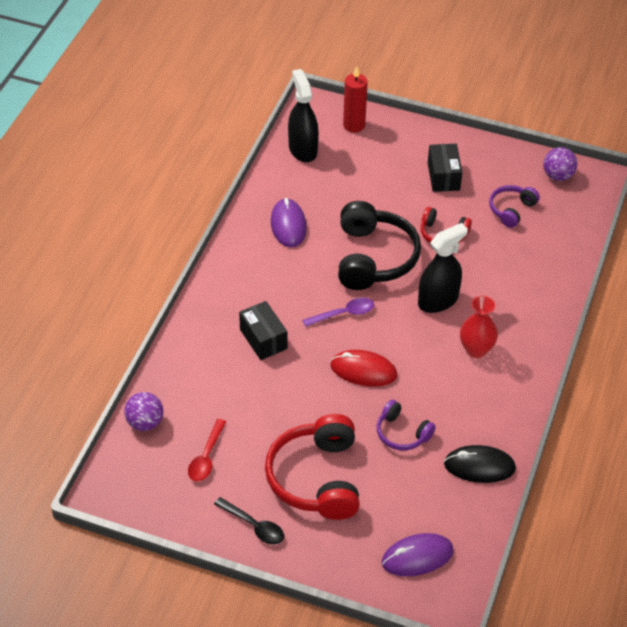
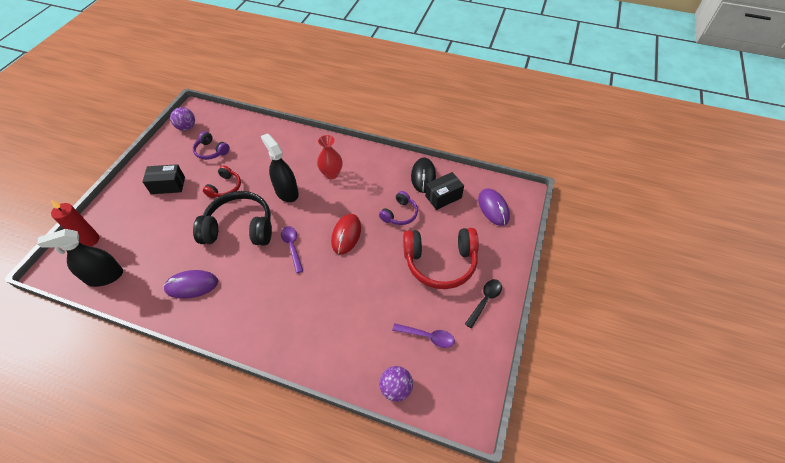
camera: 90 degrees left, 5 degrees up
red spoon [188,419,226,481] -> purple spoon [392,323,455,348]
black box [239,301,287,360] -> black box moved to [425,172,464,210]

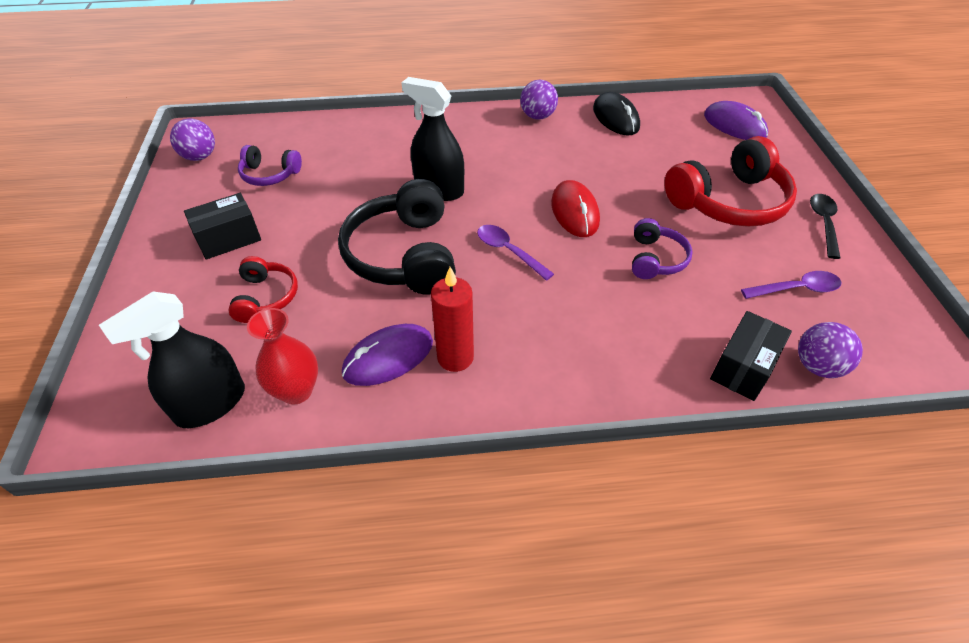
camera: 25 degrees left, 5 degrees down
red candle [51,200,99,246] -> red candle moved to [431,267,474,372]
black headphones [193,191,272,246] -> black headphones turned 75 degrees counterclockwise [338,179,456,295]
red headphones [203,165,241,198] -> red headphones moved to [228,256,298,323]
red vase [317,135,343,180] -> red vase moved to [247,308,318,405]
purple headphones [379,191,418,225] -> purple headphones moved to [632,218,693,279]
black box [425,172,464,210] -> black box moved to [710,311,792,401]
none -> purple ball [520,80,558,120]

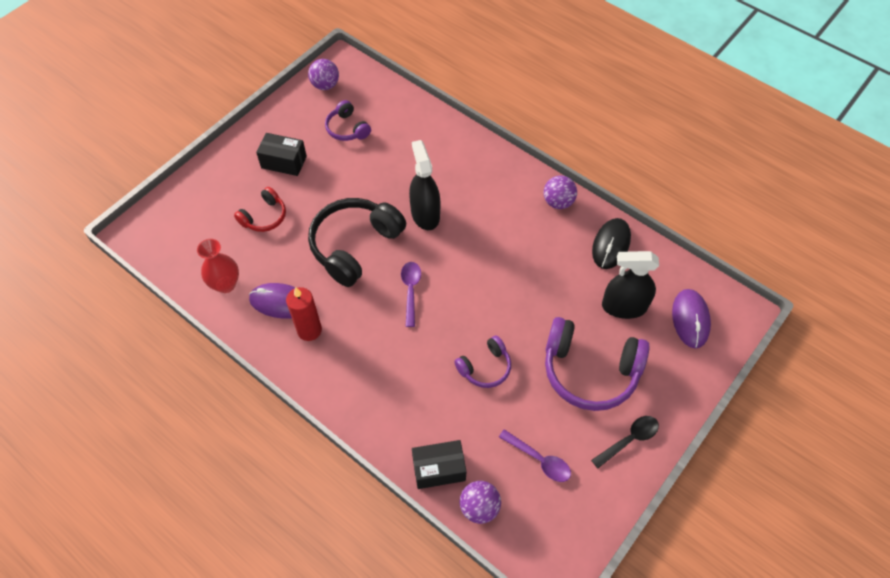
camera: 45 degrees right, 10 degrees up
black spray bottle [99,291,245,428] -> black spray bottle moved to [602,251,659,319]
red mouse [551,180,600,237] -> none
red headphones [664,136,797,227] -> purple headphones [545,317,650,411]

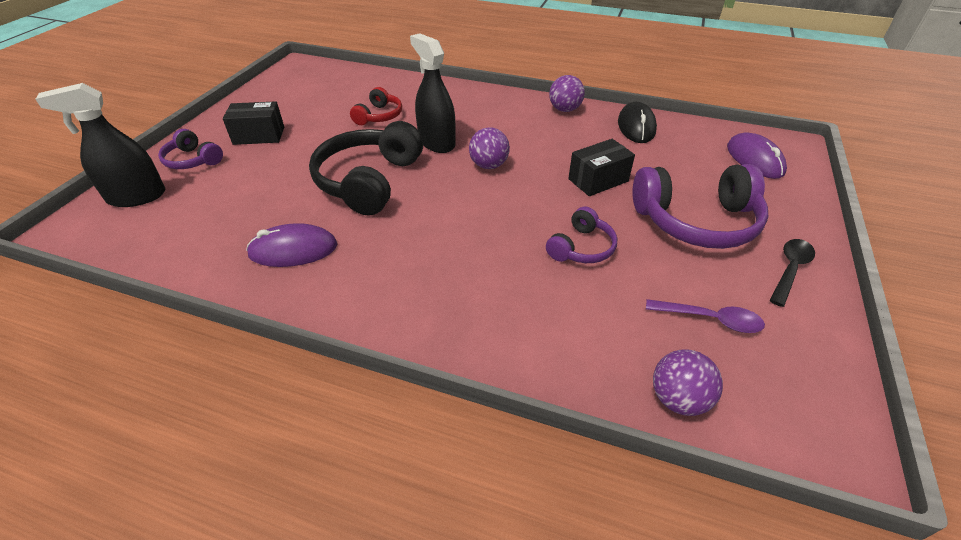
camera: 20 degrees left, 15 degrees down
red vase [197,239,239,293] -> none
red headphones [234,187,286,232] -> red headphones moved to [350,87,402,125]
red candle [286,287,322,341] -> none
purple ball [308,59,339,90] -> purple ball moved to [469,127,510,169]
purple headphones [325,100,371,141] -> purple headphones moved to [158,129,223,169]
purple spoon [401,262,421,327] -> none
black box [412,440,467,489] -> black box moved to [568,139,635,196]
black spray bottle [602,251,659,319] -> black spray bottle moved to [36,83,165,207]

